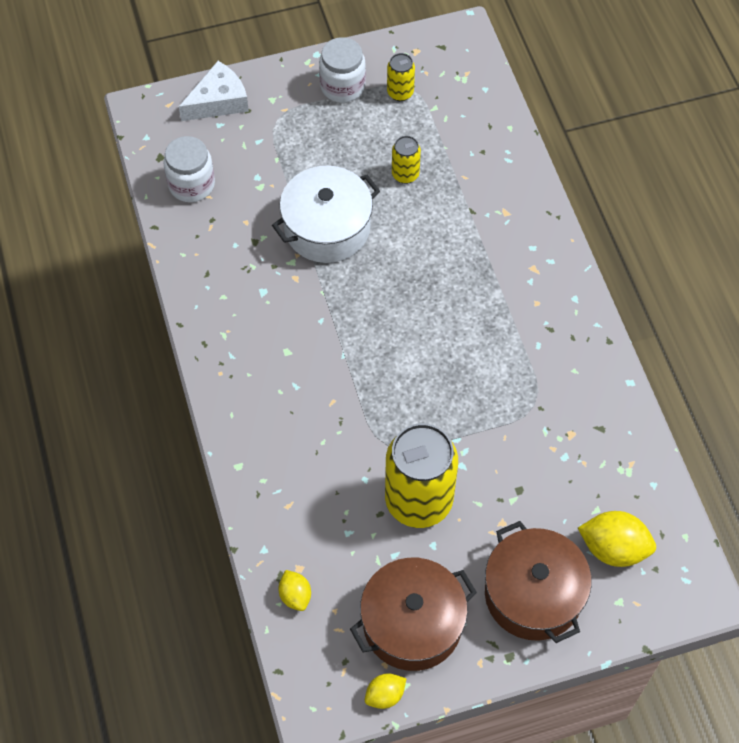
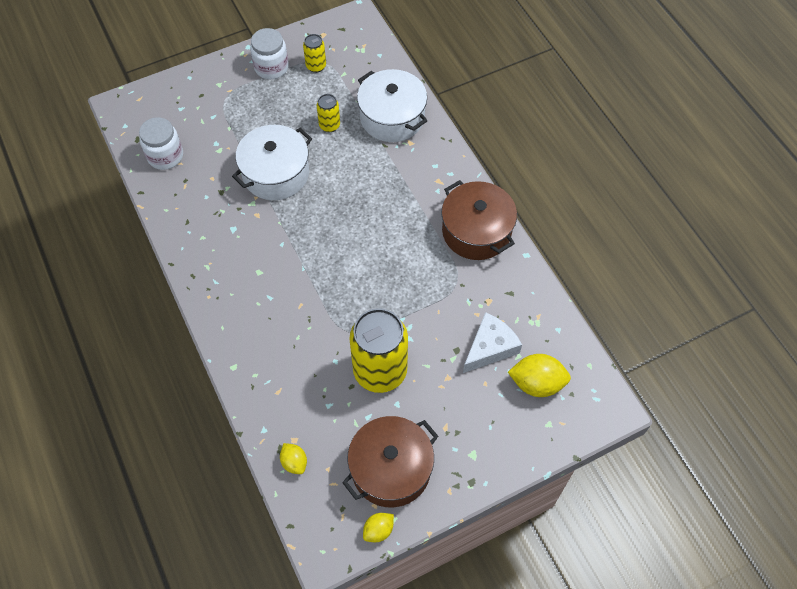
camera: 10 degrees left, 0 degrees up
white cheese [179,61,249,121] -> white cheese moved to [463,312,522,373]
brown pot [485,521,592,643] -> brown pot moved to [441,180,517,260]
none -> white pot [357,69,427,142]

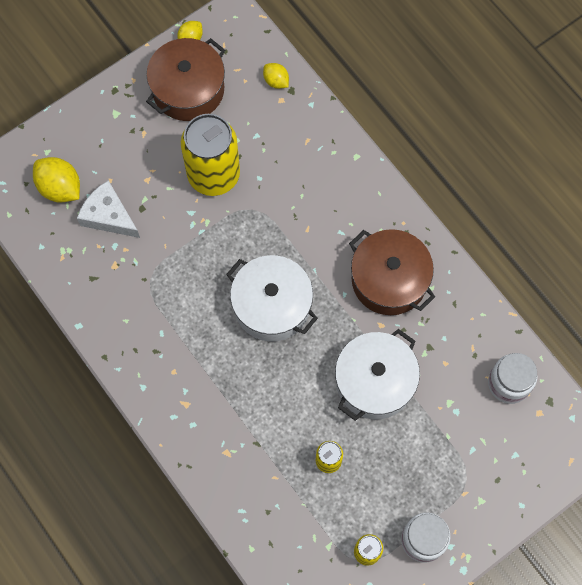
camera: 170 degrees right, 10 degrees up
white pot [357,69,427,142] -> white pot moved to [226,255,318,341]
brown pot [441,180,517,260] -> brown pot moved to [349,229,435,315]
white cheese [463,312,522,373] -> white cheese turned 90 degrees clockwise [77,180,140,238]
yellow lemon [508,354,571,397] -> yellow lemon turned 45 degrees clockwise [33,157,80,203]

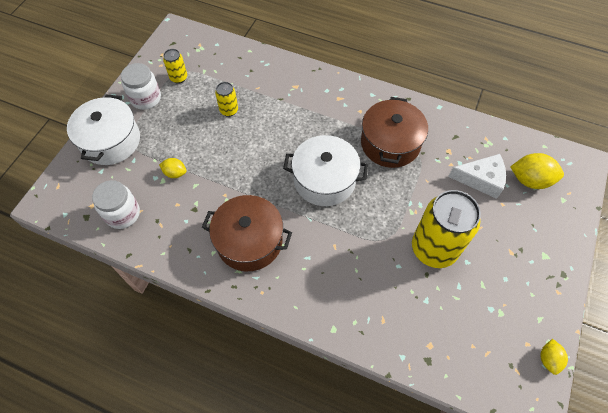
camera: 150 degrees right, 10 degrees down
brown pot [146,38,225,121] -> brown pot moved to [361,97,428,168]
yellow lemon [263,63,289,89] -> yellow lemon moved to [159,158,187,178]
white pot [335,329,420,421] -> white pot moved to [67,95,140,165]

